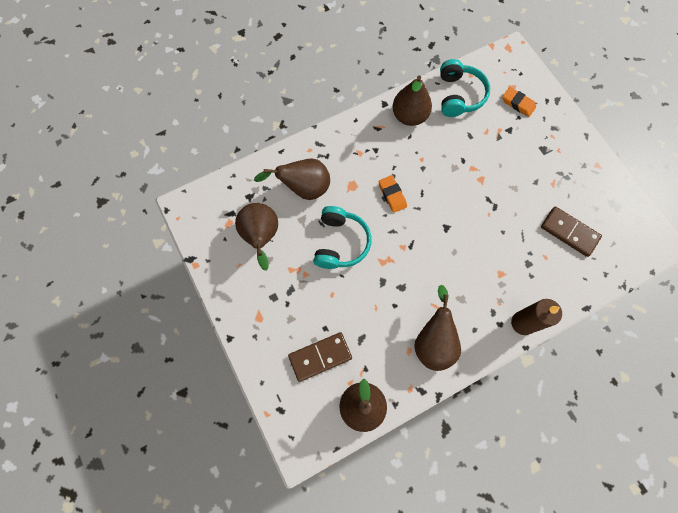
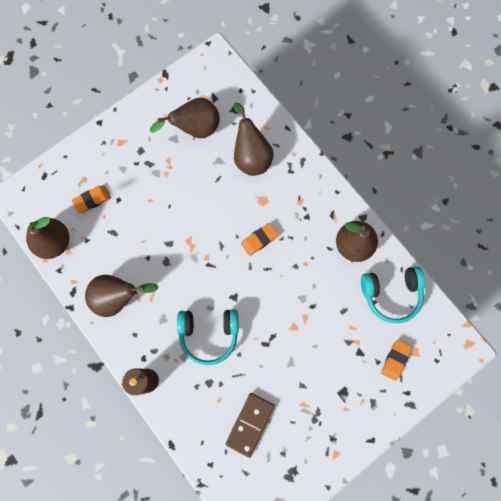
camera: 80 degrees right, 5 degrees up
brown domino [288,332,352,382] -> orange eraser [72,186,111,213]
turquoise headphones [313,206,372,269] -> turquoise headphones moved to [177,309,239,365]

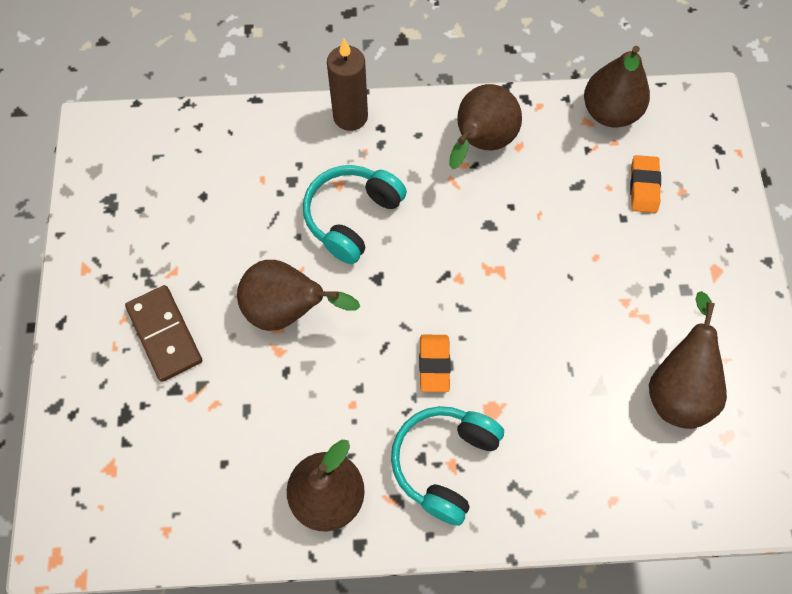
camera: 125 degrees right, 10 degrees down
brown domino [226,393,275,458] -> brown domino moved to [125,285,202,382]
brown pear [234,103,274,176] -> brown pear moved to [237,260,360,331]
turquoise headphones [361,266,425,323] -> turquoise headphones moved to [391,406,504,526]
orange eraser [381,340,412,381] -> none

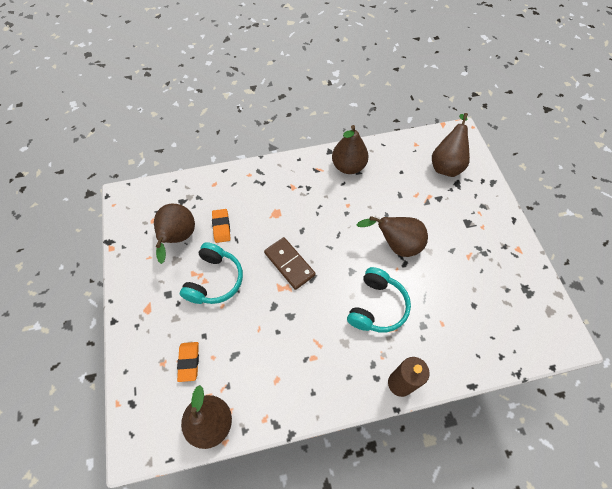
camera: 170 degrees right, 5 degrees down
brown domino [125,285,202,382] -> brown domino moved to [264,237,316,290]
turquoise headphones [391,406,504,526] -> turquoise headphones moved to [180,242,243,304]
orange eraser [419,335,451,392] -> orange eraser moved to [212,209,231,243]
brown pear [449,84,522,169] -> brown pear moved to [432,113,470,177]

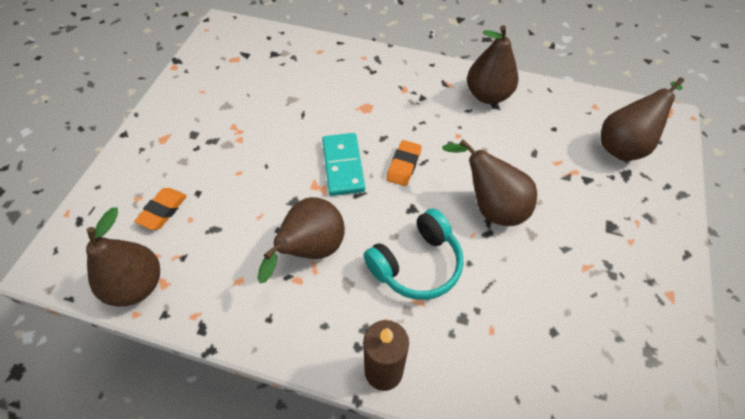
camera: 30 degrees right, 5 degrees down
brown pear [154,204,195,264] -> brown pear moved to [258,197,345,283]
turquoise headphones [180,242,243,304] -> none
orange eraser [212,209,231,243] -> orange eraser moved to [386,140,422,186]
brown domino [264,237,316,290] -> turquoise domino [322,133,365,196]

